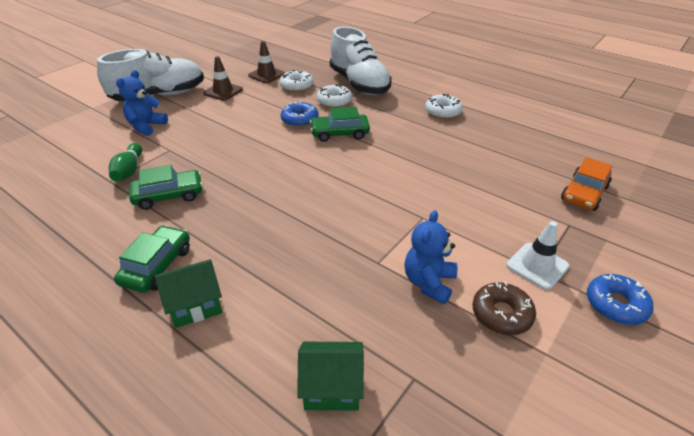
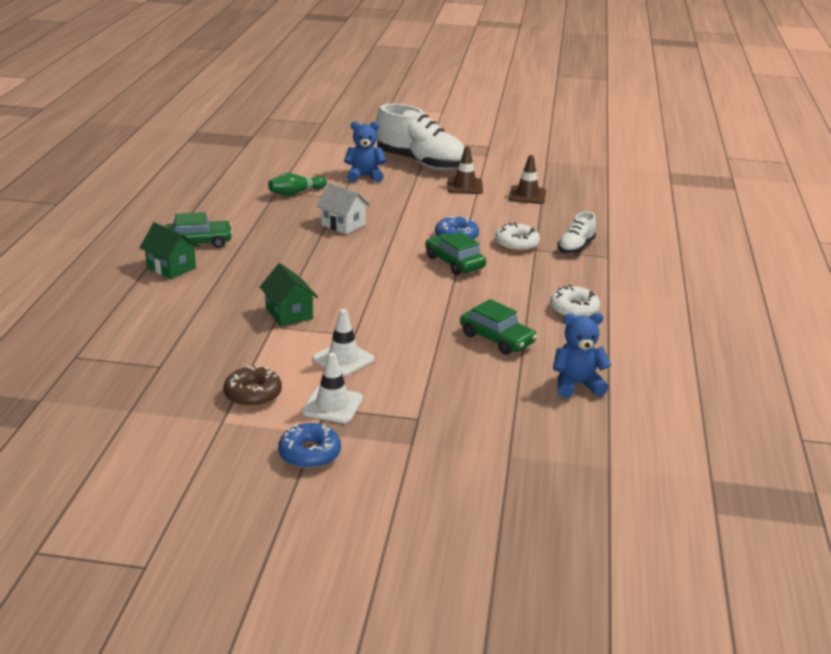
camera: 60 degrees right, 10 degrees down
green car [129,165,203,210] -> green car moved to [460,299,537,355]
white donut [280,70,314,92] -> none
green house [297,342,364,411] -> green house moved to [260,263,318,327]
white shoe [330,26,392,95] -> white shoe [557,212,596,254], size x0.49
blue teddy bear [405,210,457,304] -> blue teddy bear moved to [553,312,611,398]
orange car [561,157,612,211] -> none
none -> white traffic cone [313,309,374,377]
none -> white house [317,183,370,235]

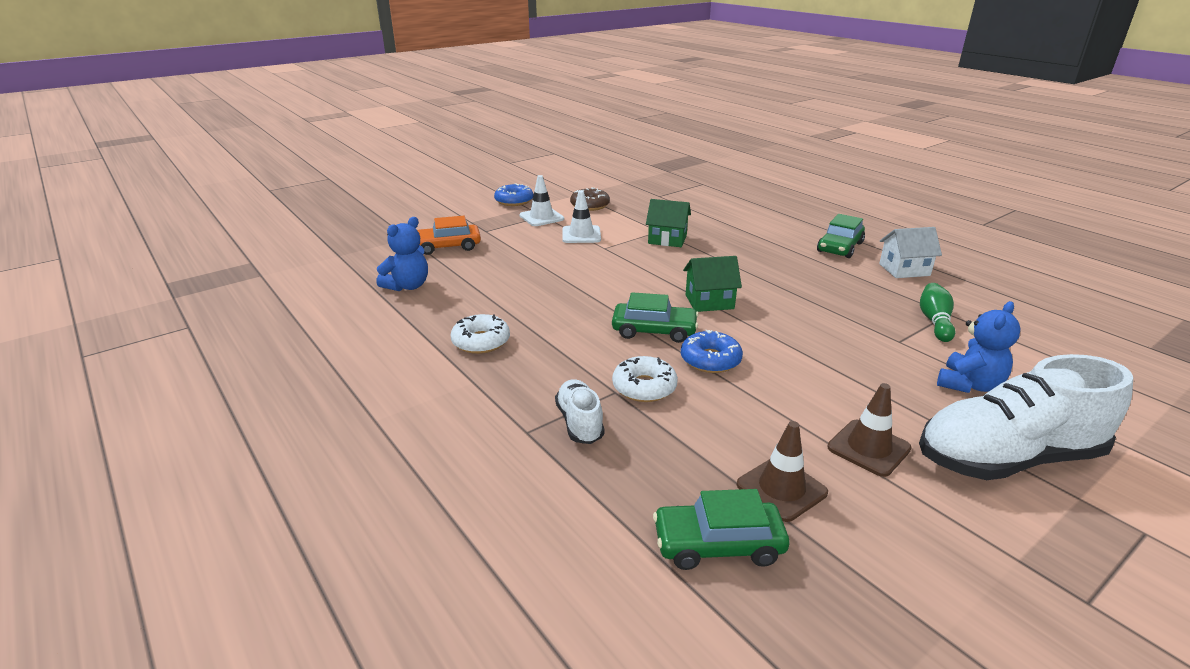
camera: 135 degrees right, 0 degrees up
green house [139,222,199,279] -> green house moved to [683,256,742,312]
white house [317,183,370,235] -> white house moved to [879,227,942,278]
green car [460,299,537,355] -> green car moved to [653,489,789,570]
none -> orange car [417,216,481,255]

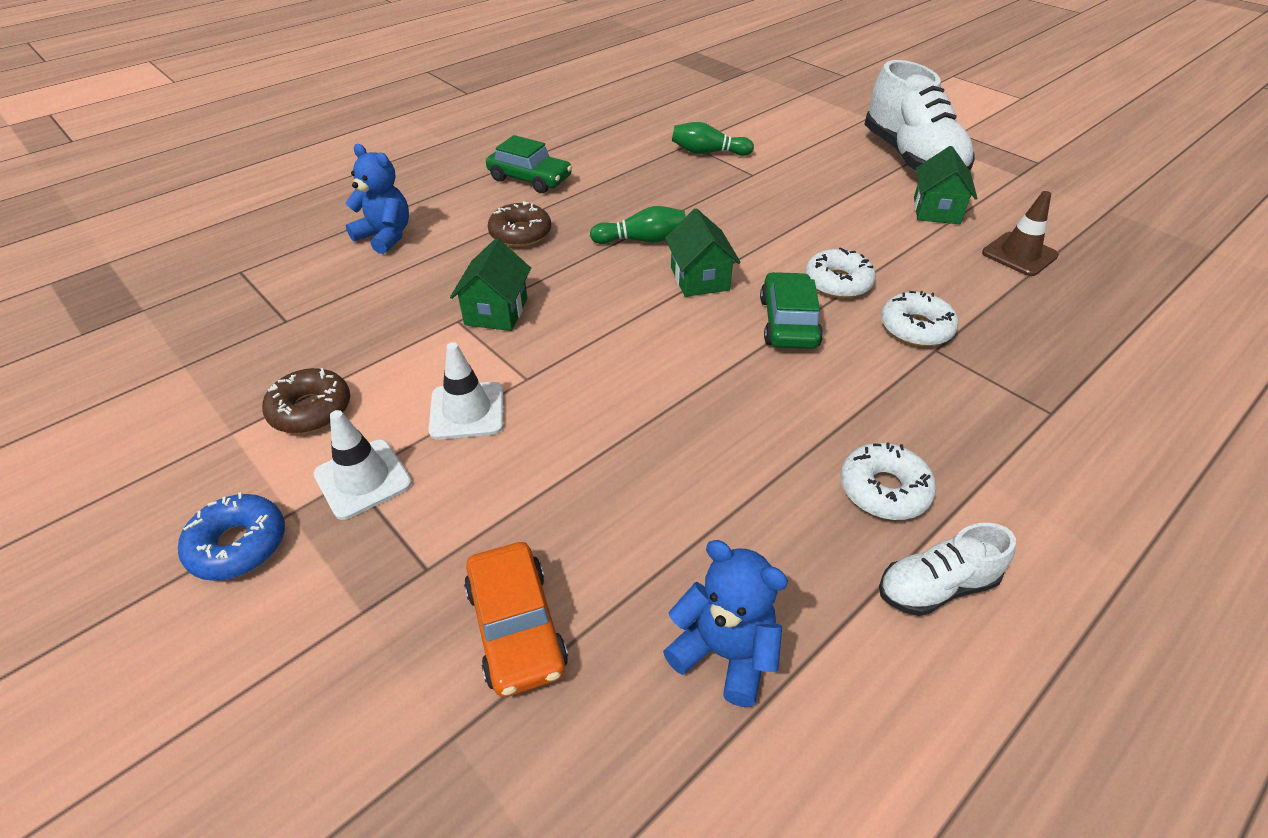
camera: 95 degrees left, 15 degrees up
white shoe [555,379,604,444] -> white shoe moved to [879,523,1016,616]
green car [653,489,789,570] -> none
blue donut [681,330,743,373] -> white donut [805,247,876,298]
brown traffic cone [827,383,912,477] -> green house [914,146,977,224]
white house [879,227,942,278] -> none
blue teddy bear [937,301,1021,393] -> blue teddy bear moved to [346,144,409,254]
none -> brown donut [488,201,551,247]
none -> green bowling pin [590,206,686,244]

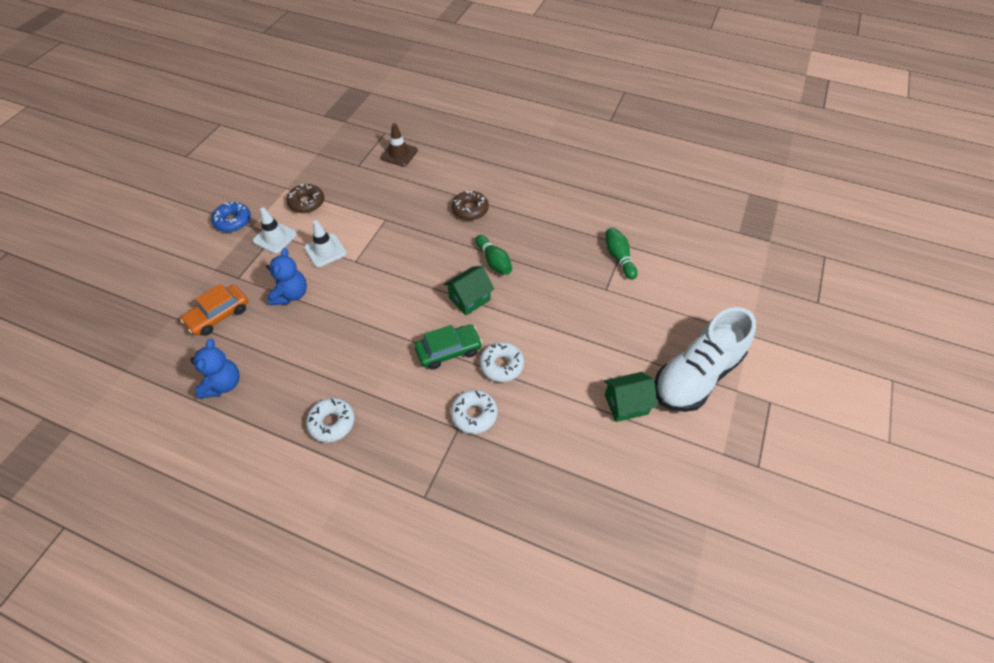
camera: 65 degrees right, 10 degrees up
blue teddy bear [346,144,409,254] -> blue teddy bear moved to [266,248,307,305]
green house [450,238,531,331] -> none
green car [486,135,572,193] -> none
white shoe [879,523,1016,616] -> none
brown traffic cone [982,191,1059,276] -> brown traffic cone moved to [380,123,418,167]

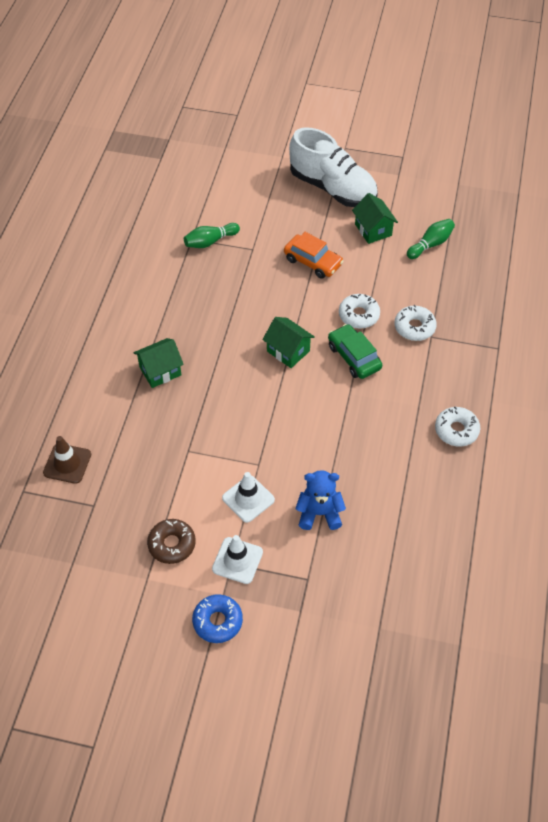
camera: 100 degrees left, 0 degrees up
orange car [180,284,248,336] -> orange car moved to [284,232,344,279]
blue teddy bear [190,339,240,399] -> none
brown donut [452,190,489,220] -> green house [134,338,184,388]
green bowling pin [475,235,512,275] -> green bowling pin moved to [407,219,455,259]

